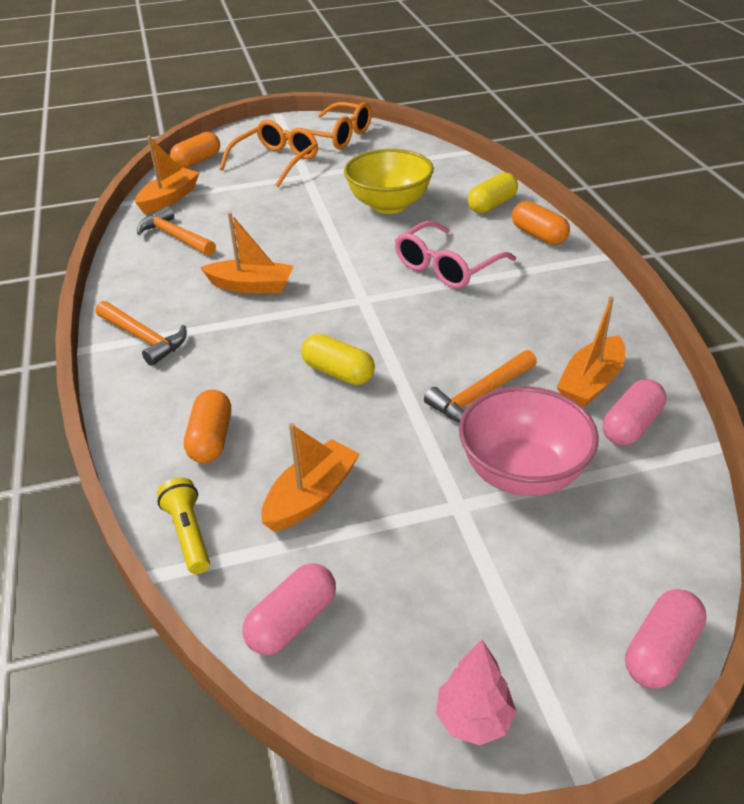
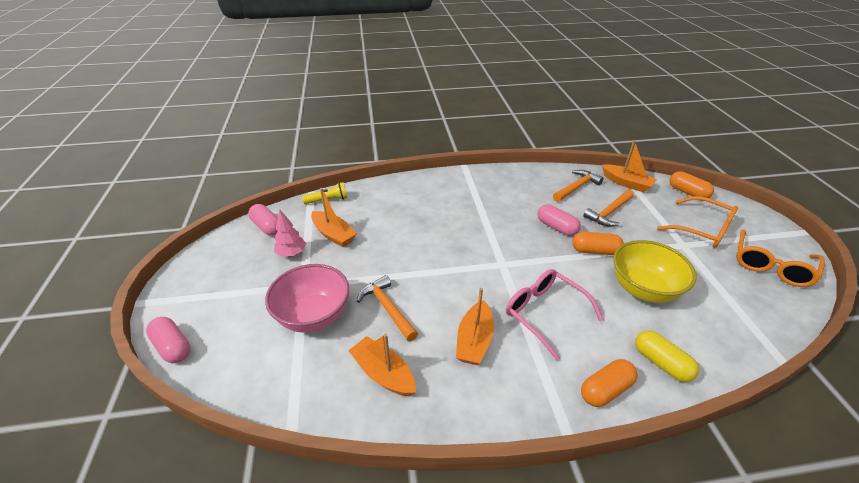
camera: 95 degrees right, 0 degrees up
orange hammer [96,301,187,366] -> orange hammer moved to [583,190,634,226]
orange capsule [184,389,231,463] -> orange capsule moved to [572,232,624,255]
orange boat [200,212,294,293] -> orange boat moved to [456,288,494,365]
yellow capsule [301,334,375,385] -> none
pink tree [436,640,516,745] -> pink tree moved to [274,209,306,257]
pink capsule [603,379,666,446] -> pink capsule moved to [537,204,581,236]

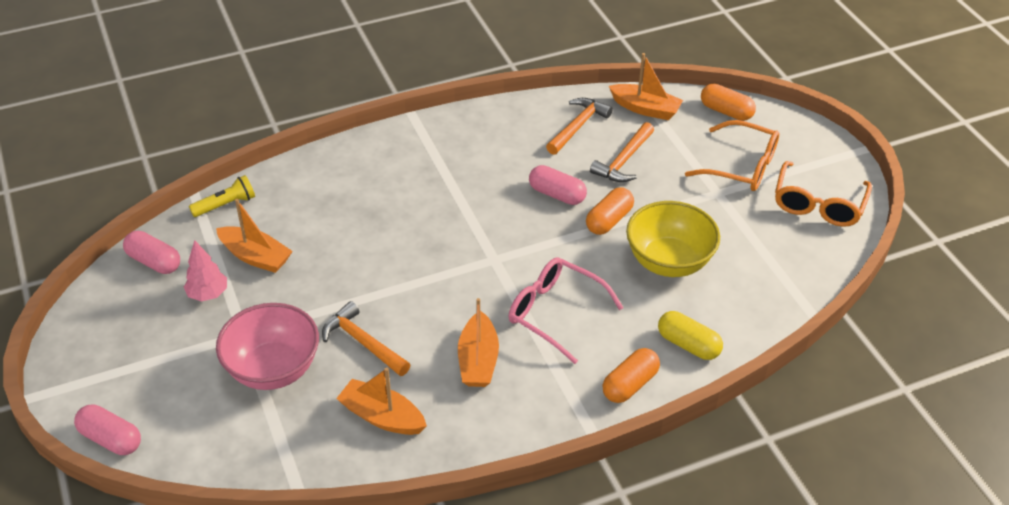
camera: 15 degrees left, 5 degrees up
orange capsule [572,232,624,255] -> orange capsule turned 45 degrees counterclockwise [586,187,634,235]

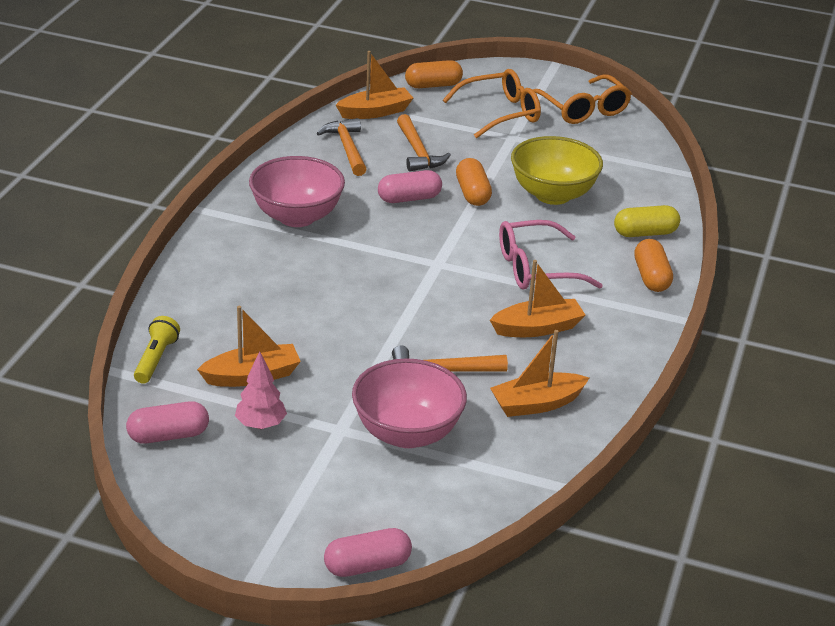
camera: 50 degrees left, 10 degrees down
orange boat [458,298,499,387] -> orange boat turned 60 degrees counterclockwise [490,260,585,337]
none -> pink bowl [249,156,345,227]

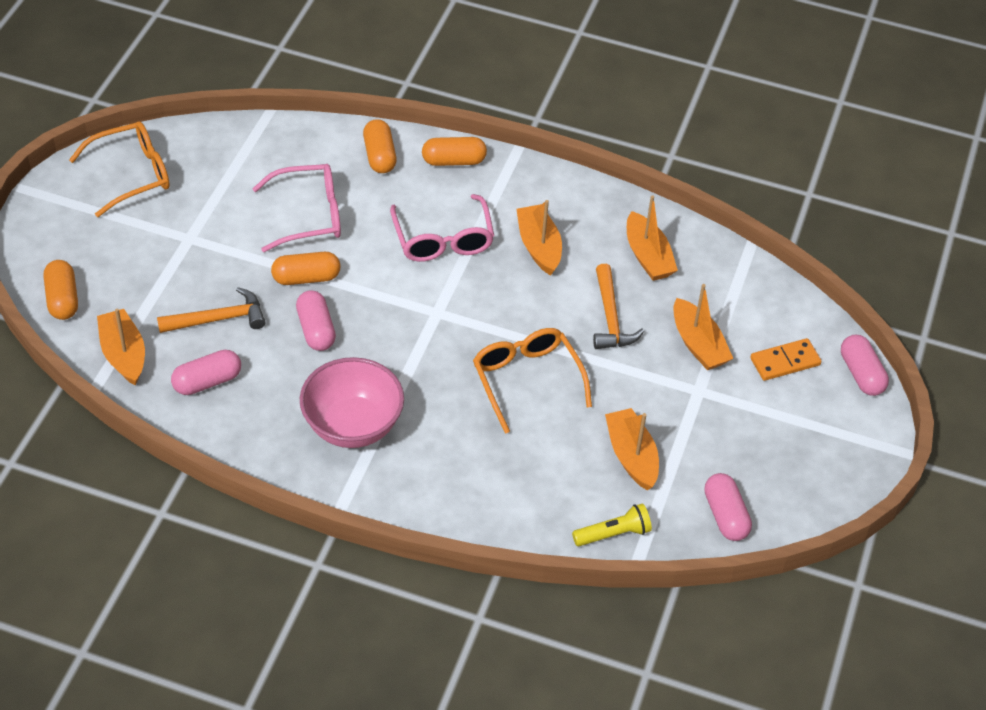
camera: 90 degrees left, 15 degrees up
yellow flashlight [134,316,180,384] -> yellow flashlight turned 150 degrees clockwise [572,503,652,546]
pink tree [235,351,287,429] -> none
orange hammer [317,118,367,176] -> pink capsule [171,350,241,395]
pink bowl [352,358,467,448] -> orange boat [674,284,734,370]
orange glasses [443,69,541,139] -> orange glasses moved to [473,328,592,434]
yellow bowl [511,136,603,205] -> pink glasses [252,164,341,252]
yellow capsule [614,205,680,237] -> orange capsule [363,119,397,173]
none -> orange domino [750,338,822,381]

